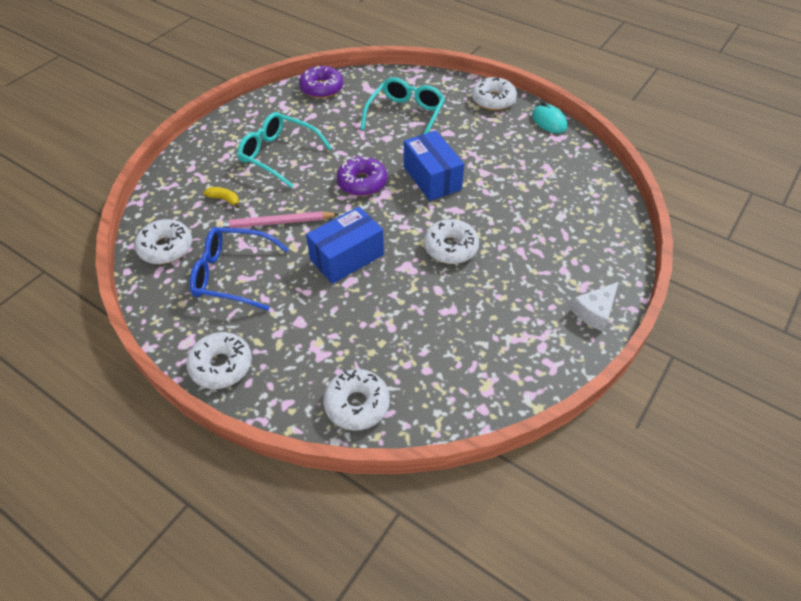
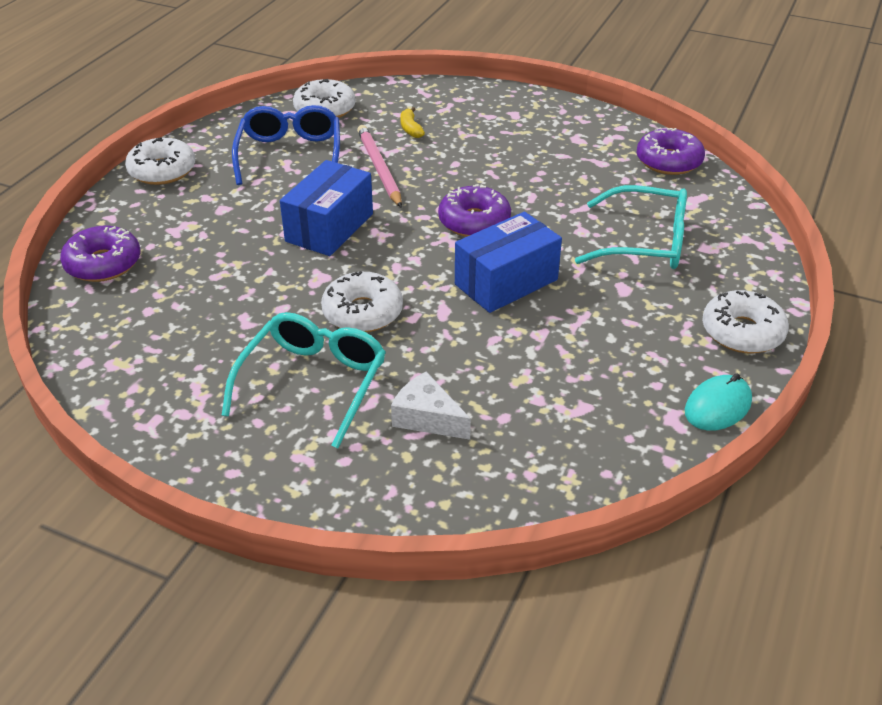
camera: 80 degrees right, 10 degrees down
yellow banana [203,187,239,208] -> yellow banana turned 150 degrees clockwise [400,107,425,138]
turquoise glasses [237,112,332,188] -> turquoise glasses moved to [221,312,386,448]
blue box [306,207,384,284] -> blue box turned 75 degrees clockwise [280,160,373,256]
white donut [323,369,390,431] -> purple donut [60,226,140,282]
white cheese [571,282,619,331] -> white cheese moved to [391,371,471,440]

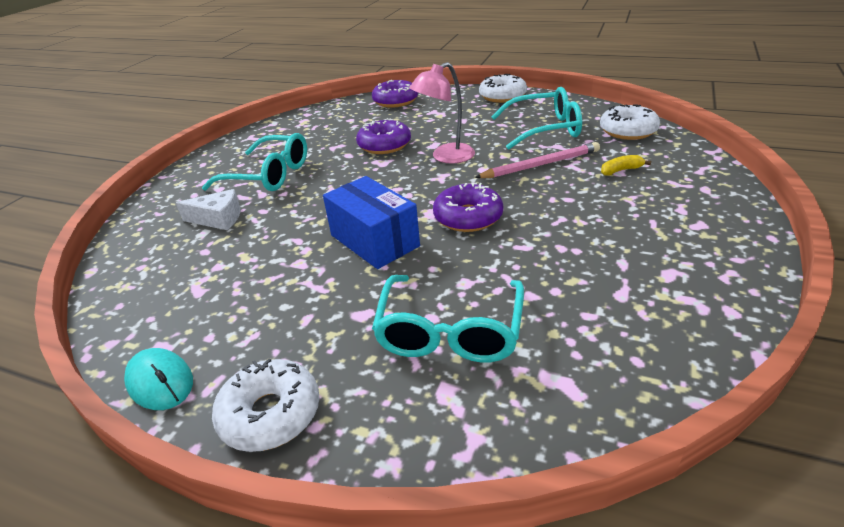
camera: 90 degrees right, 5 degrees down
blue glasses [232,105,340,185] -> turquoise glasses [491,87,582,150]
blue box [280,160,373,256] -> pink lamp [409,62,475,163]
white donut [321,271,403,332] -> none
white cheese [391,371,471,440] -> white cheese turned 60 degrees clockwise [176,189,240,230]
purple donut [636,128,705,175] -> purple donut moved to [356,118,411,154]

